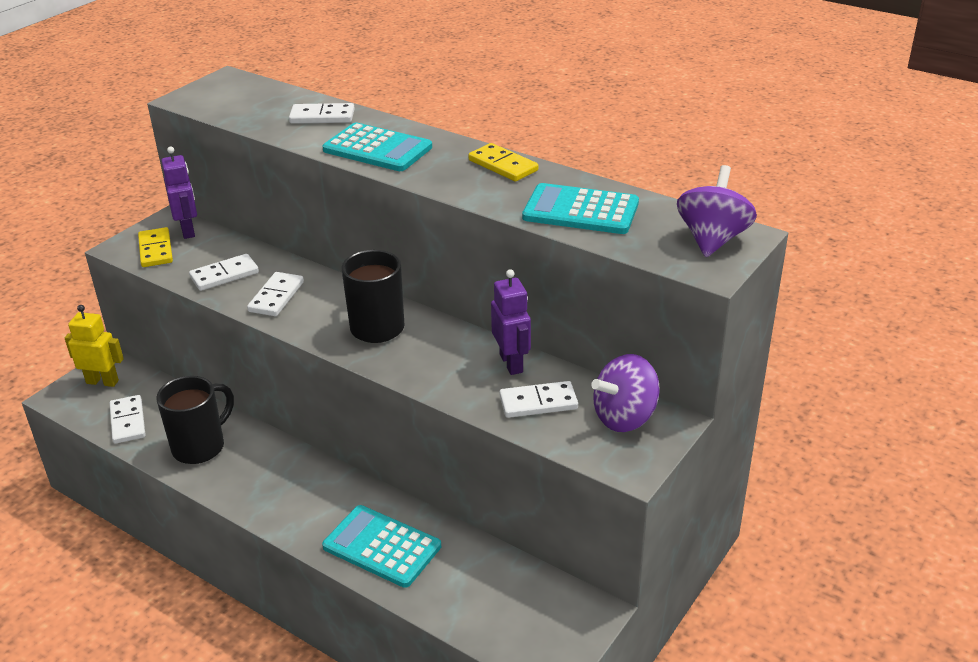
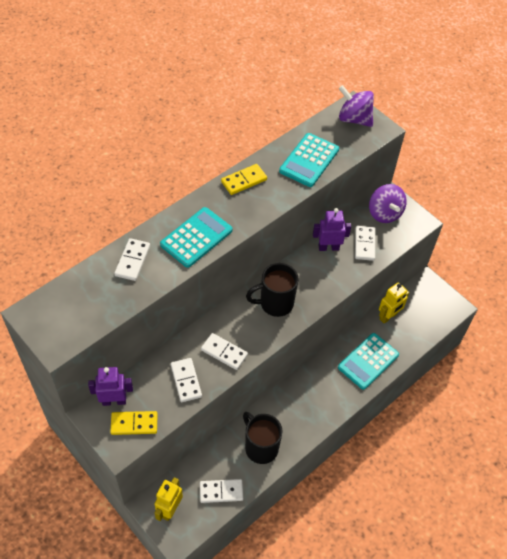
camera: 80 degrees left, 20 degrees up
none -> yellow robot [379,282,409,324]

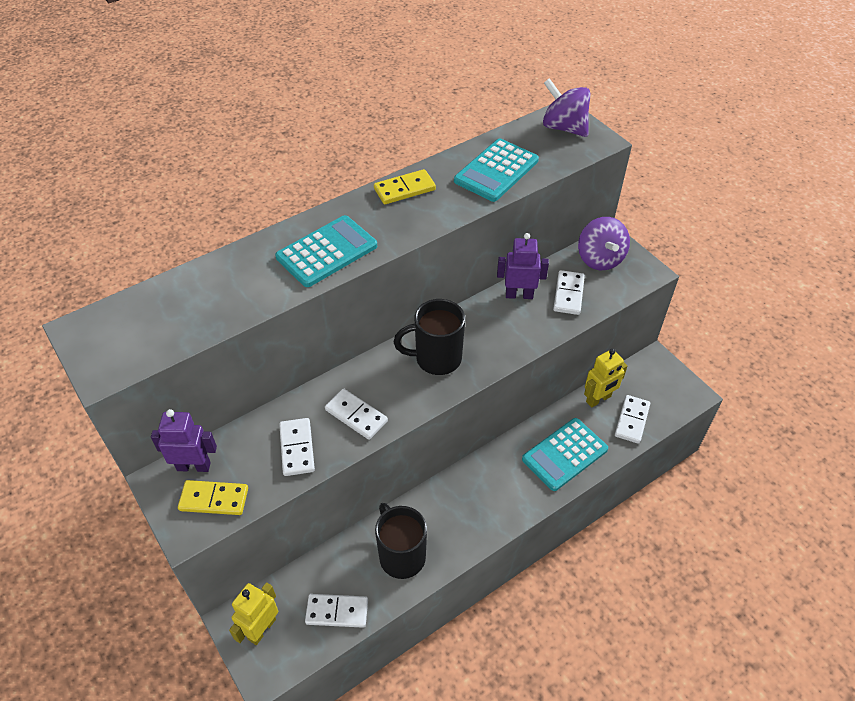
camera: 10 degrees right, 5 degrees down
white domino [114,238,150,281] -> white domino moved to [615,395,650,444]

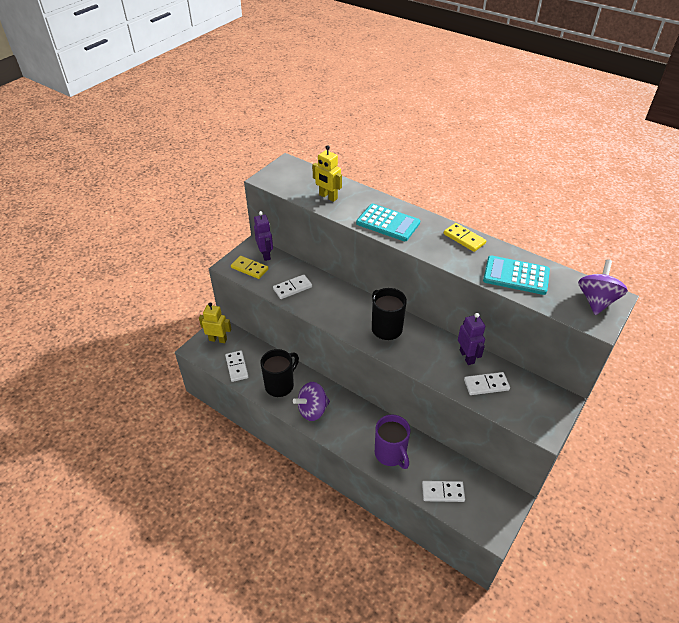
camera: 70 degrees right, 5 degrees down
yellow domino [178,480,248,515] -> yellow domino turned 45 degrees counterclockwise [231,256,268,279]
white domino [325,389,388,440] -> none
turquoise calculator [522,418,608,491] -> purple mug [375,415,410,469]
purple spinning top [578,217,630,270] -> purple spinning top moved to [293,382,330,421]
yellow robot [584,349,627,407] -> yellow robot moved to [312,145,342,202]

